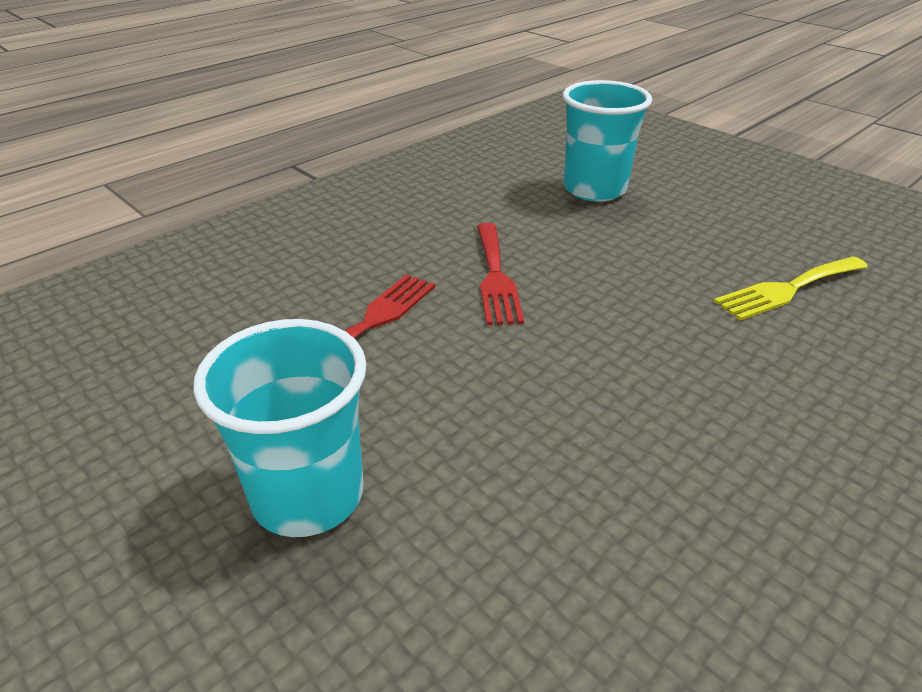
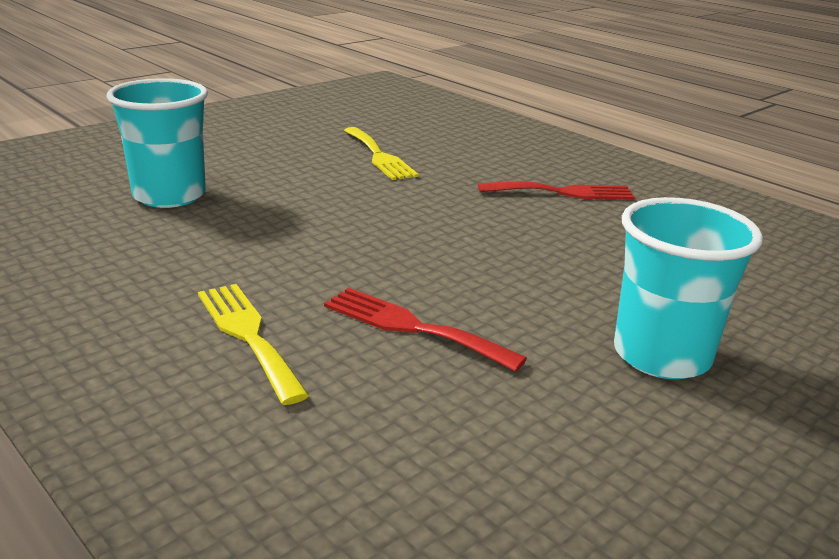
camera: 90 degrees left, 10 degrees down
red fork [477,223,524,325] -> red fork moved to [478,181,635,200]
none -> yellow fork [198,284,309,405]

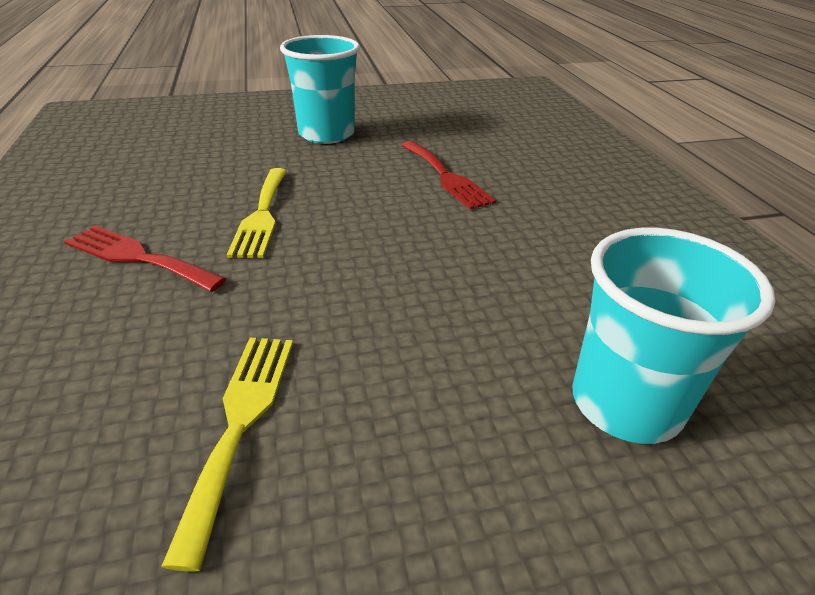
camera: 150 degrees left, 10 degrees up
yellow fork [198,284,309,405] -> yellow fork moved to [227,168,287,258]

